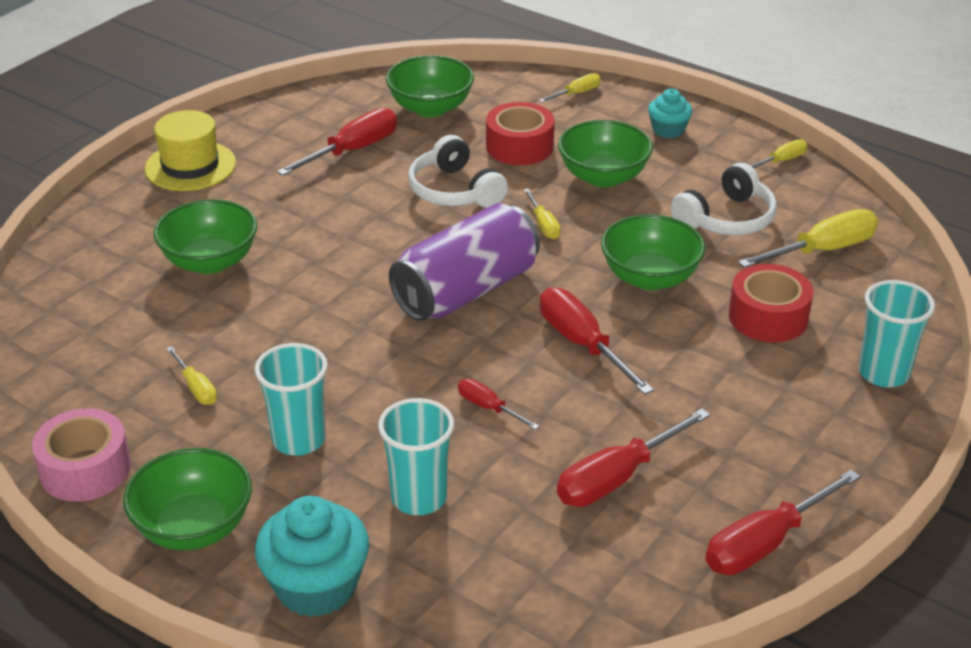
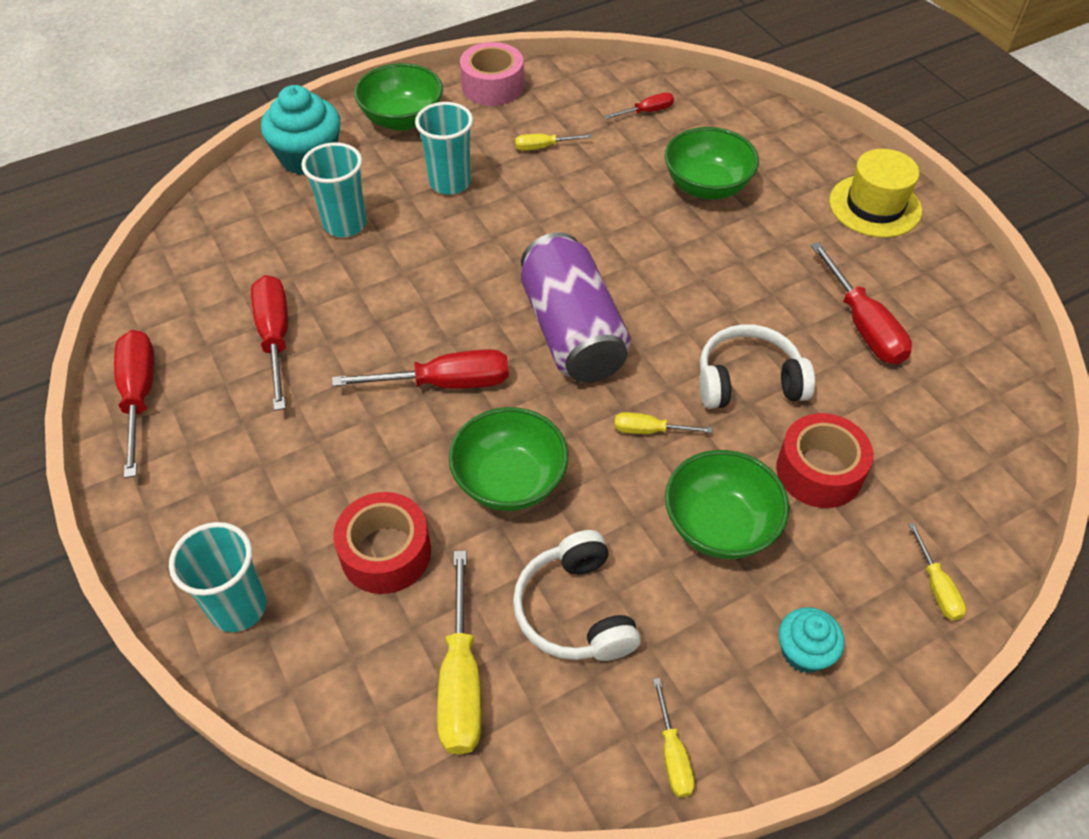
camera: 115 degrees right, 15 degrees up
green bowl [386,55,474,117] -> none
red screwdriver [458,379,539,430] -> red screwdriver moved to [605,93,674,119]

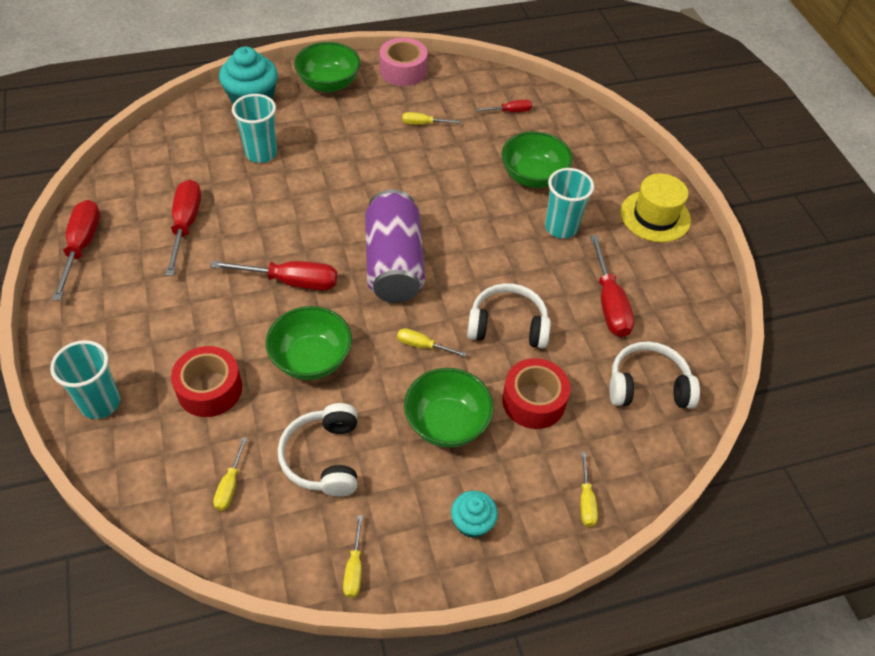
camera: 10 degrees right, 0 degrees up
turquoise cup [415,102,473,195] -> turquoise cup moved to [545,168,594,239]
yellow screwdriver [437,550,482,755] -> yellow screwdriver [213,437,247,511], size x0.54
none -> white headphones [609,342,700,409]

